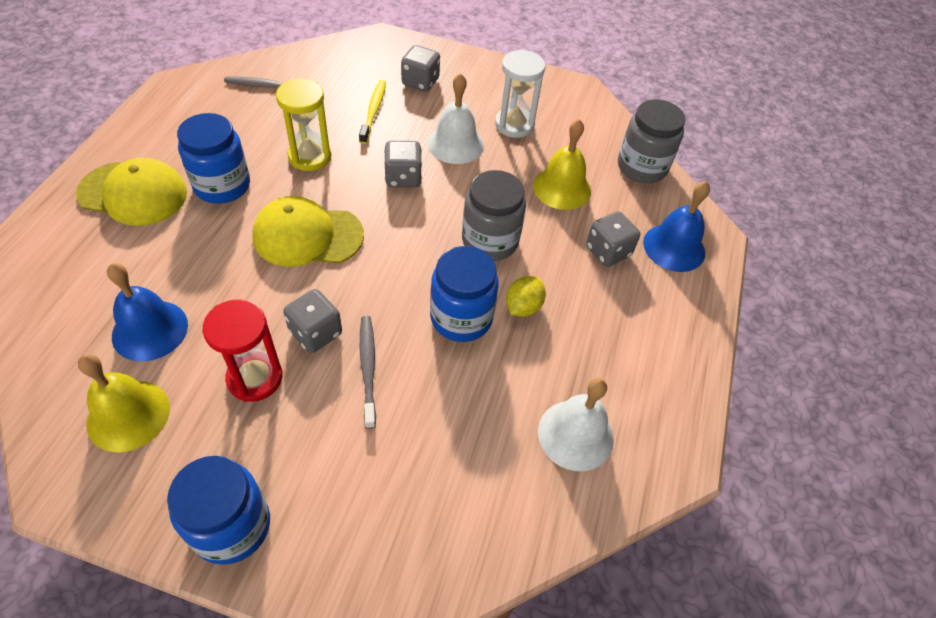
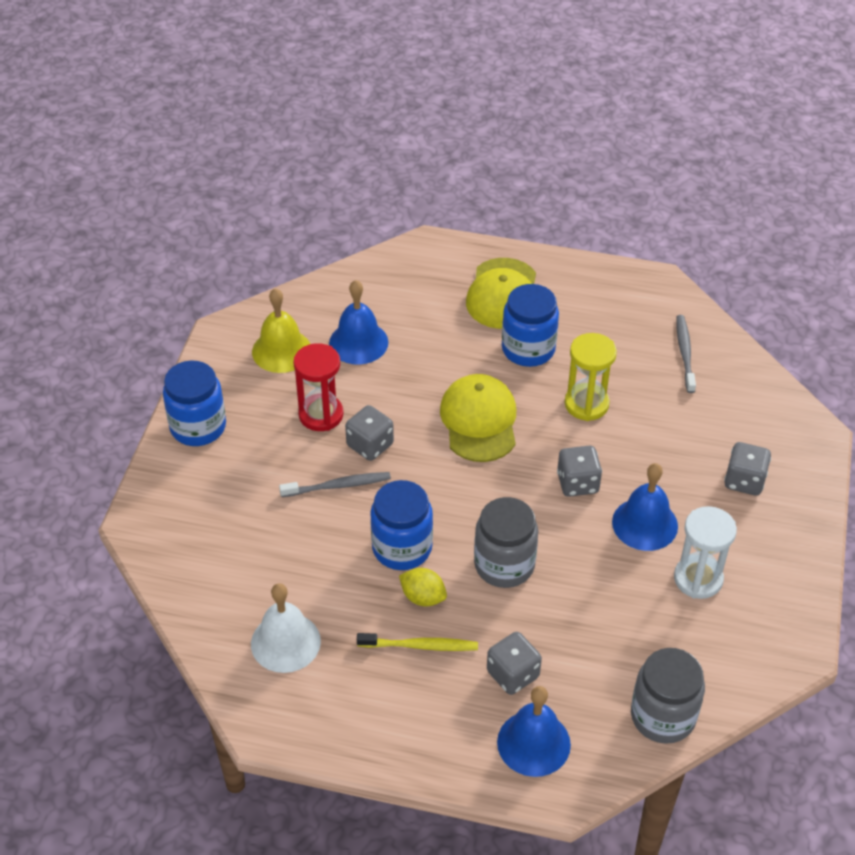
camera: 90 degrees right, 5 degrees down
yellow toothbrush [359,80,386,144] -> yellow toothbrush moved to [357,633,478,651]
white bell [427,73,484,164] -> blue bell [612,463,678,551]
yellow bell [533,119,591,210] -> none

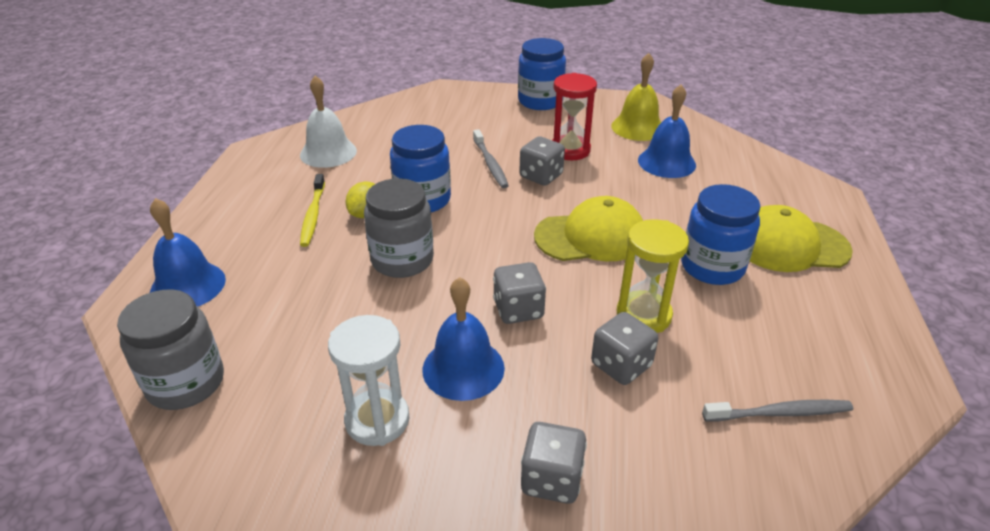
camera: 85 degrees right, 10 degrees down
grey dice [487,632,542,695] -> grey dice moved to [591,312,658,385]

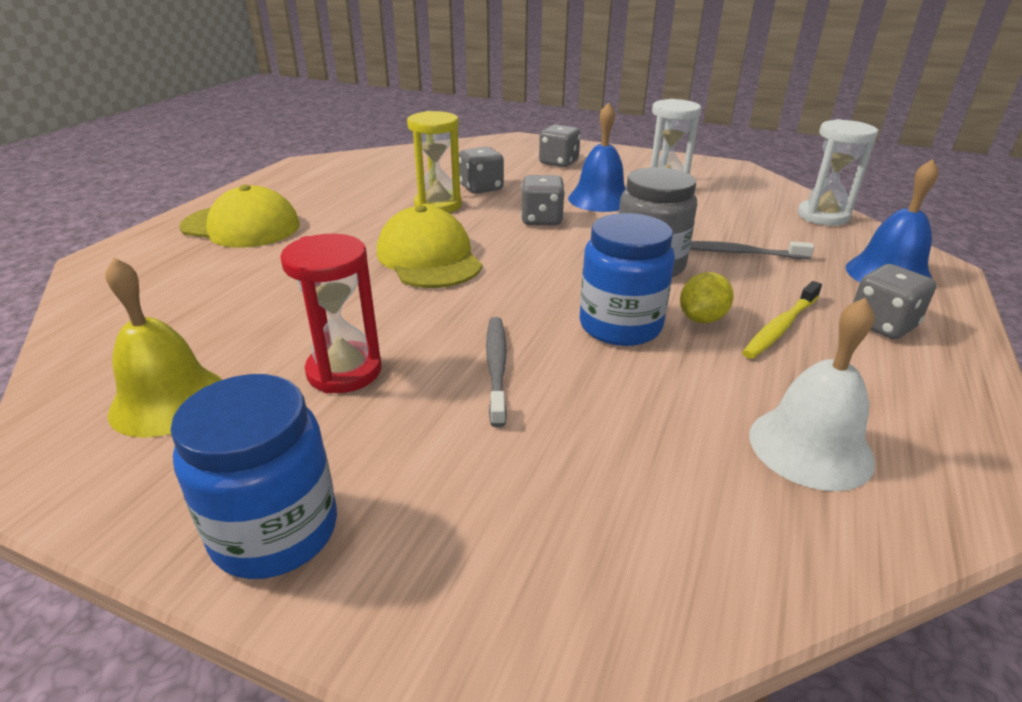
camera: 165 degrees left, 5 degrees down
grey jar [117,289,224,410] -> white hourglass [798,119,878,226]
yellow toothbrush [300,174,325,247] -> yellow toothbrush turned 150 degrees counterclockwise [742,281,822,359]
grey dice [519,137,565,186] -> grey dice moved to [853,264,936,339]
yellow cap [534,196,643,261] -> yellow cap turned 60 degrees clockwise [377,205,482,288]
blue bell [638,85,696,178] -> none
blue jar [681,184,761,285] -> none
grey toothbrush [702,400,853,421] -> grey toothbrush moved to [690,241,814,259]

